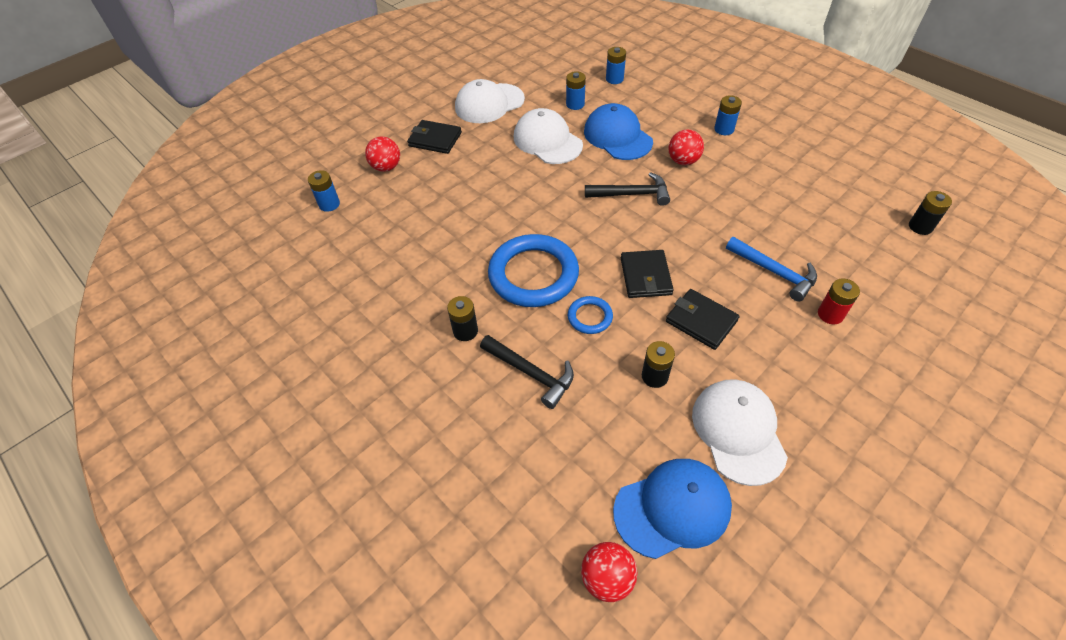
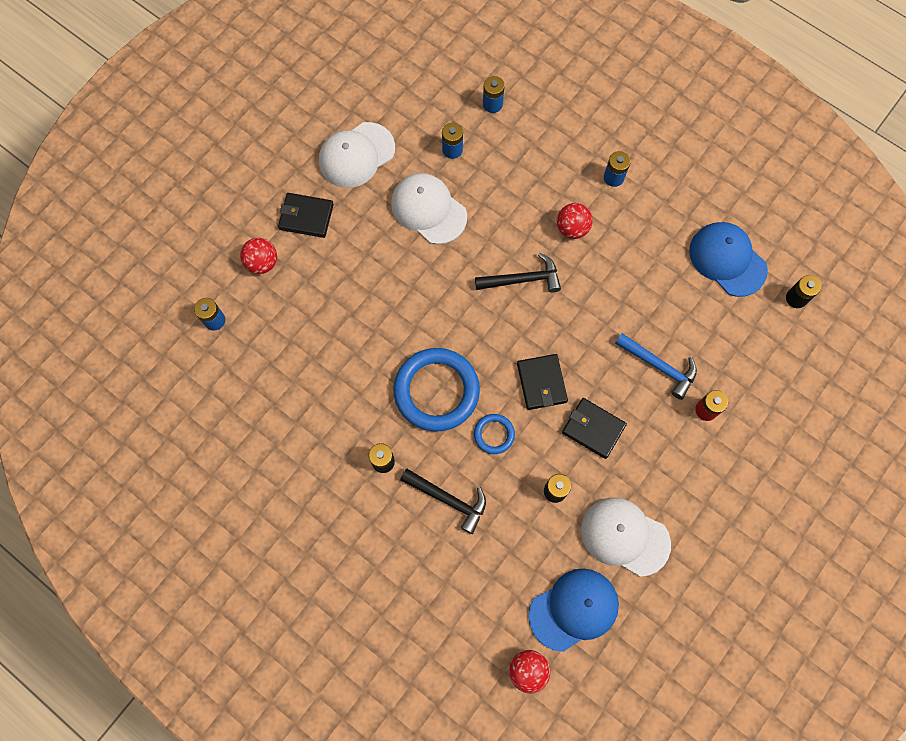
camera: 10 degrees left, 20 degrees up
blue cap [584,103,653,160] -> blue cap moved to [689,222,768,297]
white cap [692,379,788,486] -> white cap turned 45 degrees counterclockwise [581,497,671,577]

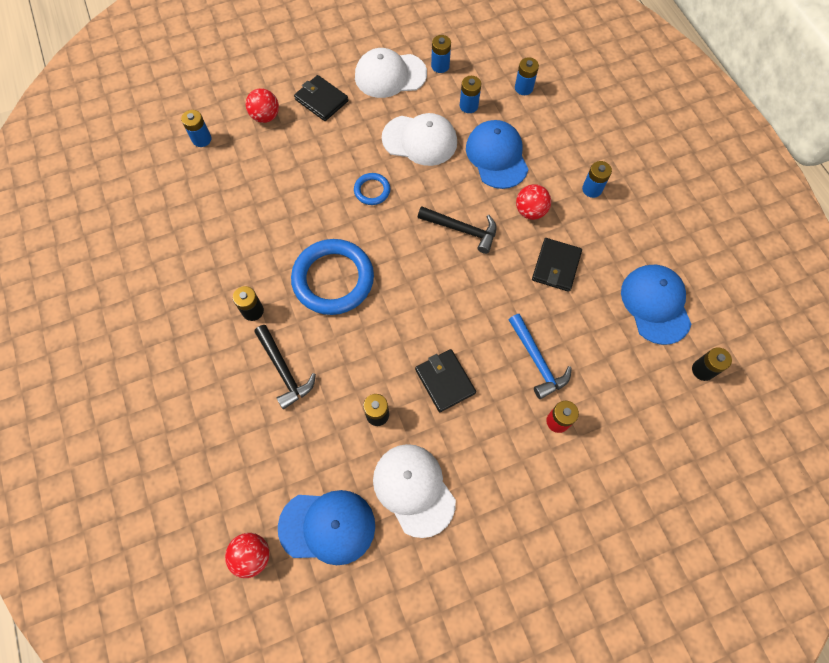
camera: 30 degrees right, 5 degrees down
white cap [391,173,467,244] -> white cap turned 120 degrees clockwise [382,113,457,166]
blue ring [474,414,515,454] -> blue ring moved to [354,173,390,205]
black wallet [517,354,568,410] -> black wallet moved to [532,238,582,292]
none -> blue battery [431,35,451,73]
none -> blue cap [466,120,529,189]

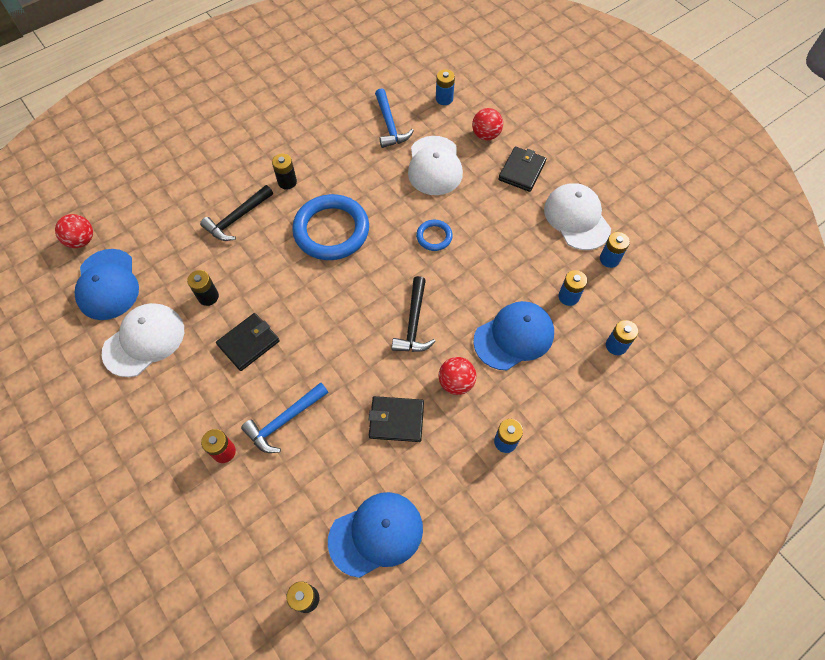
camera: 75 degrees right, 5 degrees down
white cap [382,113,457,166] -> white cap moved to [408,136,463,195]
none -> blue hammer [375,88,414,148]

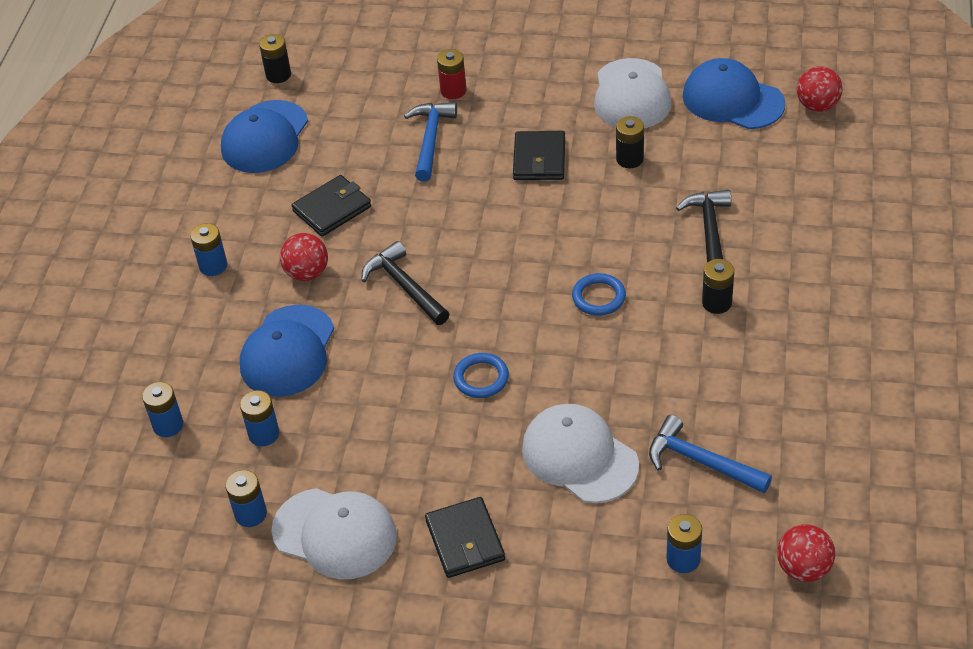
camera: 140 degrees right, 15 degrees down
blue ring [292,194,369,260] -> blue ring [572,273,626,316], size x0.47
red ball [472,108,503,140] -> red ball moved to [777,524,835,582]

